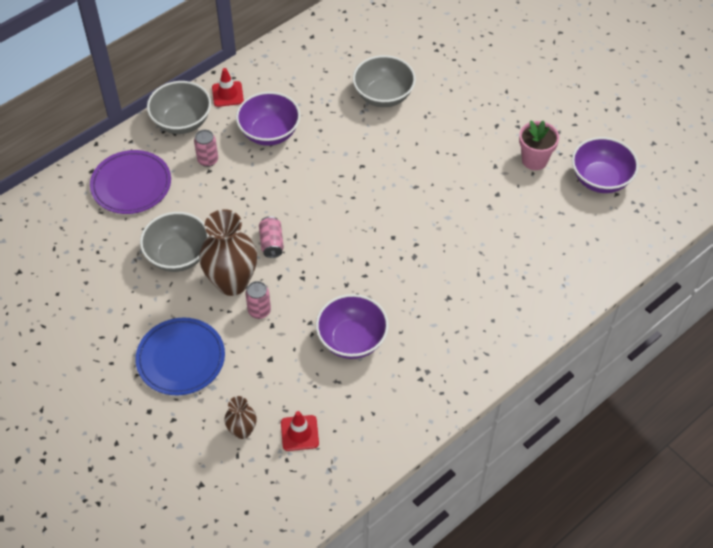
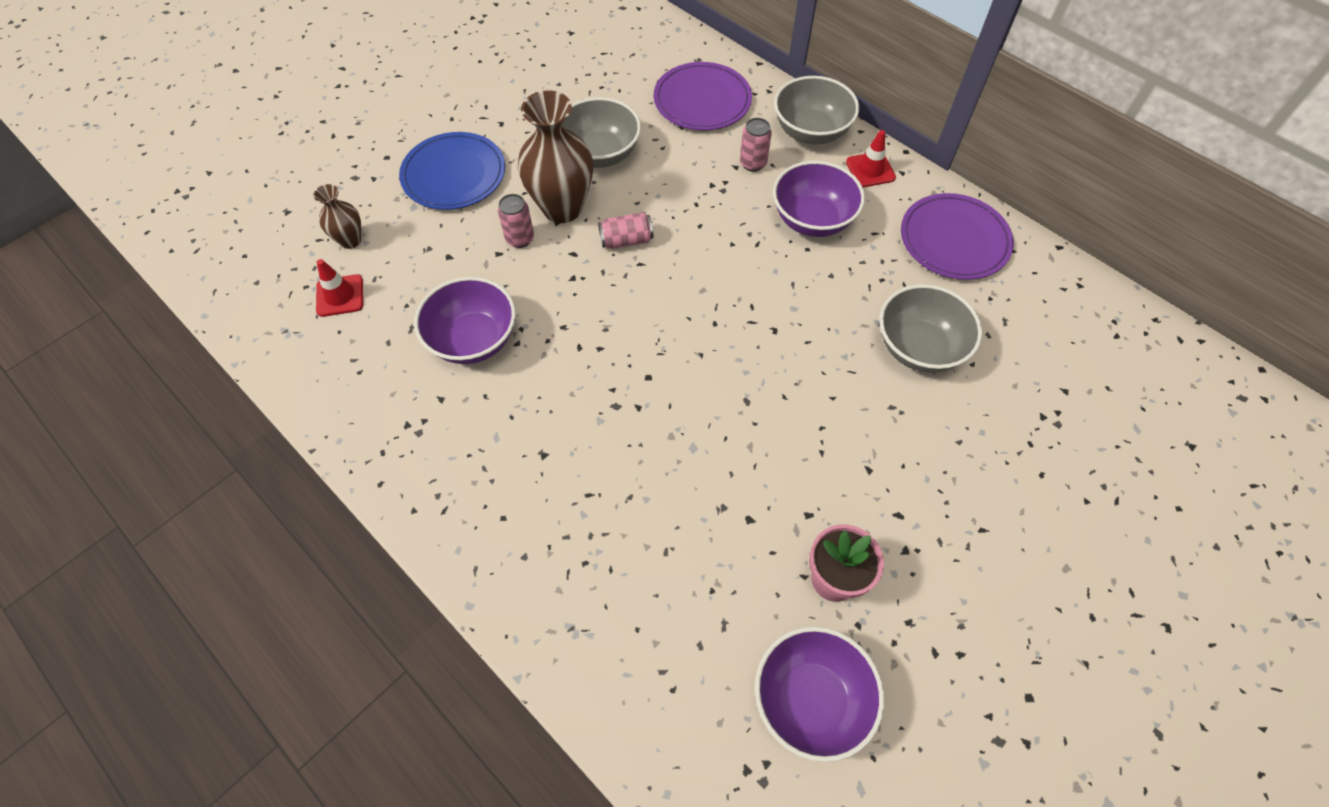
camera: 85 degrees right, 5 degrees up
none -> purple plate [901,193,1014,280]

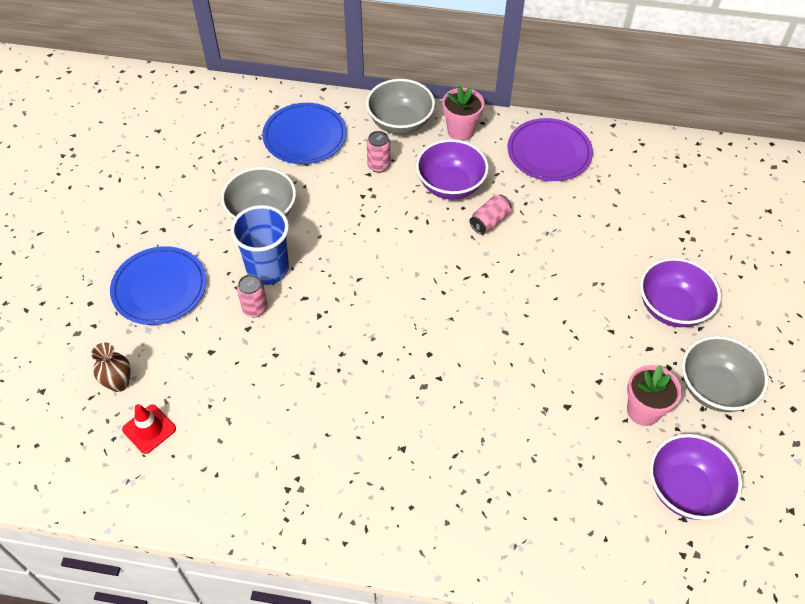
camera: 35 degrees left, 5 degrees down
purple bowl [414,277,516,364] -> purple bowl moved to [640,258,721,327]
brown vase [518,90,593,223] -> blue cup [230,205,289,285]
pink can [598,213,653,249] -> pink can moved to [470,195,511,234]
purple plate [654,62,752,130] -> blue plate [262,103,347,164]
red traffic cone [846,130,896,187] -> pink flower pot [442,86,484,141]
grey bowl [879,284,982,373] -> grey bowl moved to [682,336,768,412]

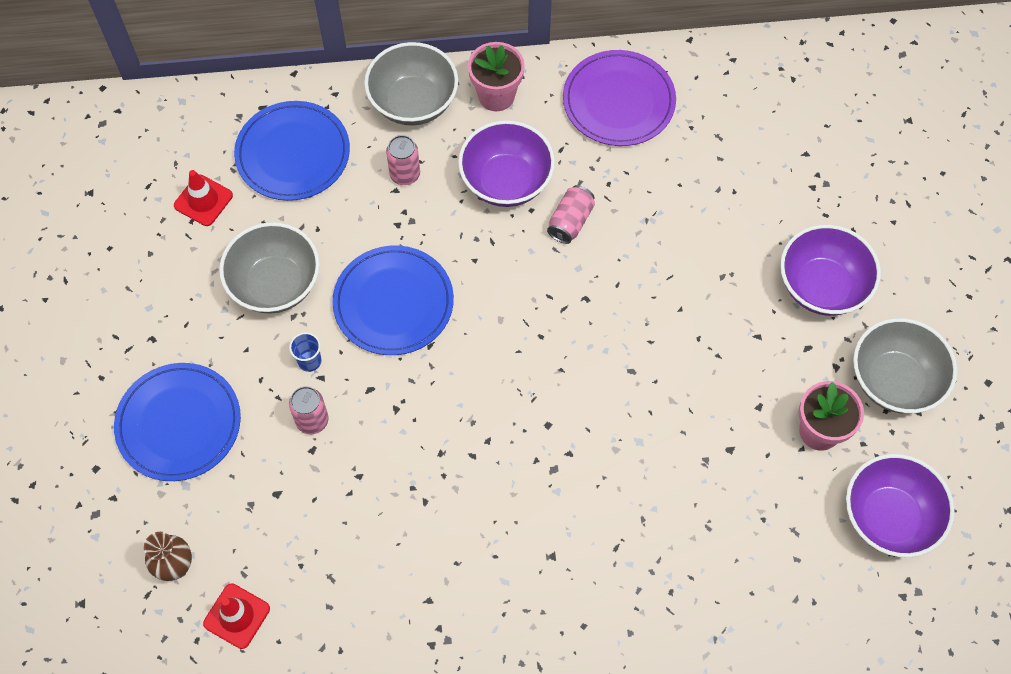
camera: 15 degrees left, 10 degrees up
blue cup [230,205,289,285] -> blue cup [289,332,322,372], size x0.43
none -> red traffic cone [174,170,233,226]
none -> blue plate [332,246,454,355]

